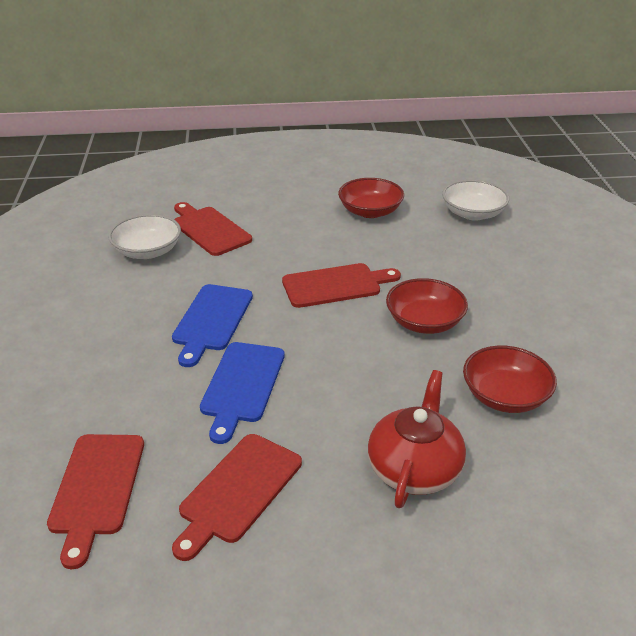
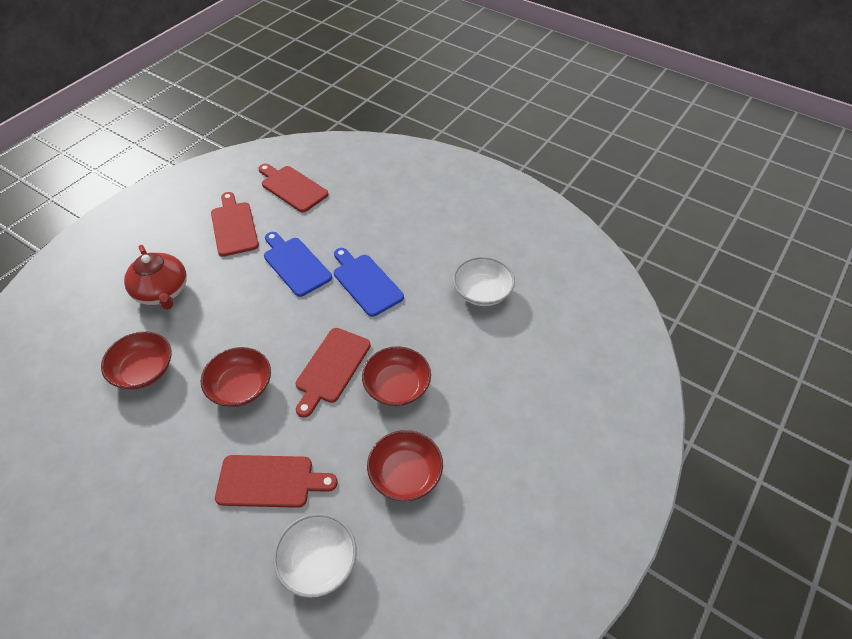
camera: 130 degrees right, 15 degrees up
red cutting board [174,202,252,256] -> red cutting board moved to [215,455,338,508]
none -> red bowl [362,346,431,406]

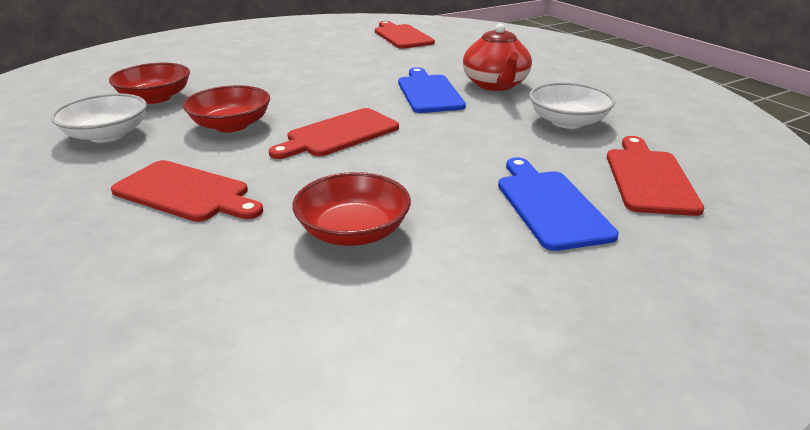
camera: 25 degrees right, 20 degrees down
red teapot [124,245,187,310] -> red teapot moved to [463,23,532,91]
red cutting board [211,192,259,257] -> red cutting board moved to [607,136,704,216]
blue cutting board [264,232,332,297] -> blue cutting board moved to [498,157,619,251]
white bowl [273,513,357,598] -> white bowl moved to [51,93,147,143]
red bowl [362,346,431,406] -> none

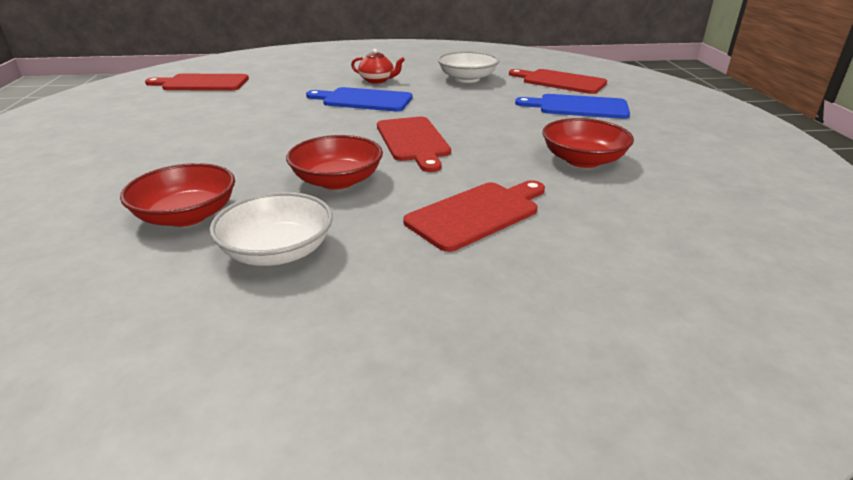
camera: 65 degrees left, 0 degrees up
red teapot [463,23,532,91] -> red teapot [351,49,405,83], size x0.60

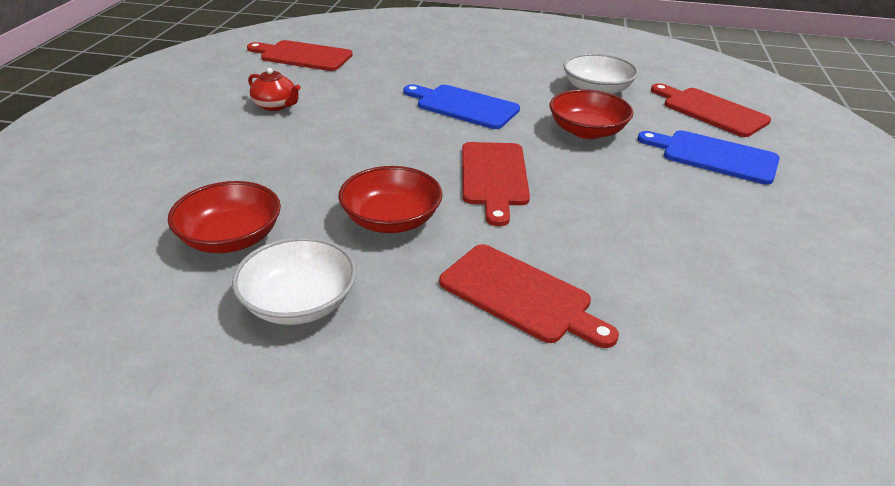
camera: 15 degrees right, 5 degrees up
red teapot [351,49,405,83] -> red teapot moved to [248,68,301,111]
red cutting board [403,180,545,252] -> red cutting board turned 60 degrees clockwise [439,244,619,348]
red bowl [542,118,634,168] -> red bowl moved to [549,89,634,139]

